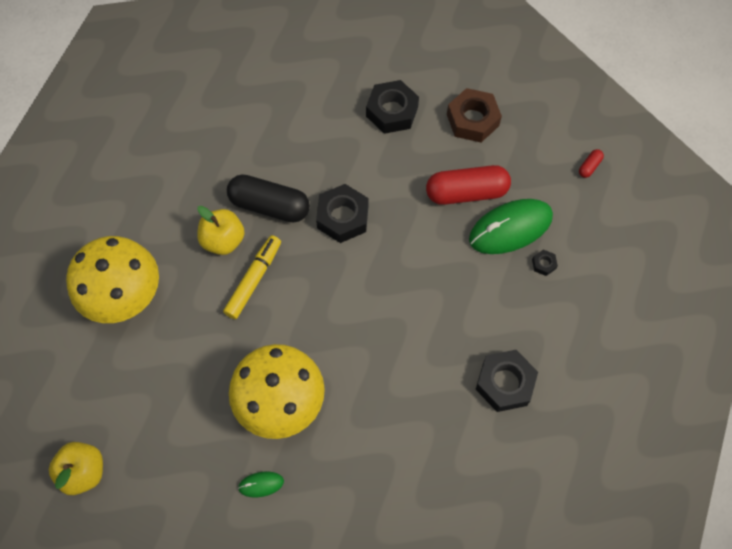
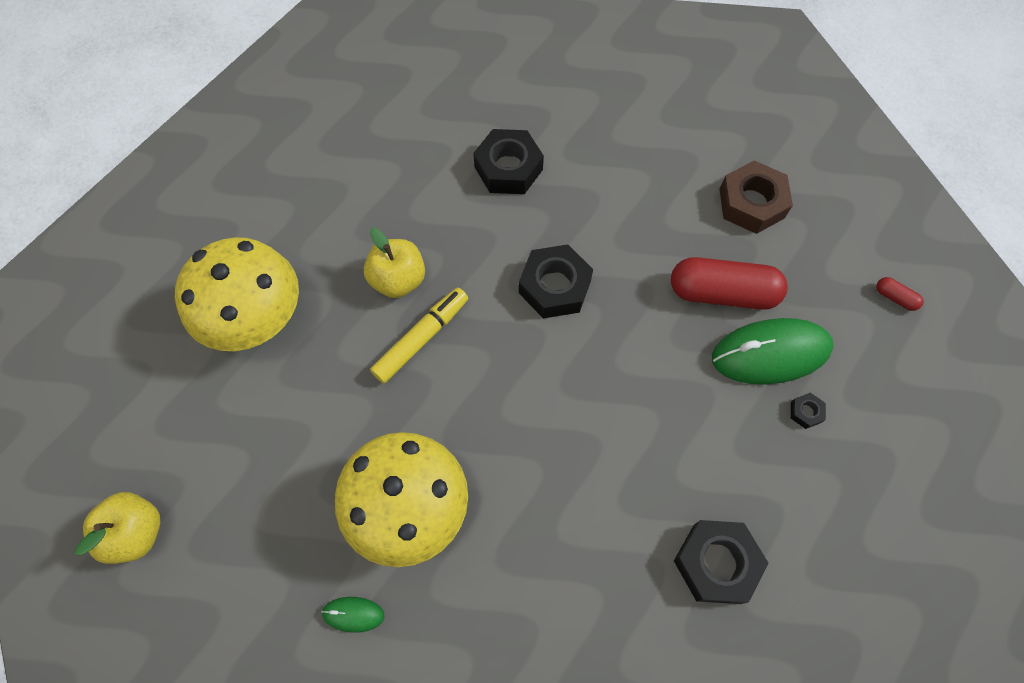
camera: 15 degrees right, 0 degrees up
black capsule [227,174,310,222] -> none
black nut [366,80,419,134] -> black nut moved to [473,129,544,194]
red capsule [579,149,604,178] -> red capsule turned 75 degrees clockwise [876,277,924,311]

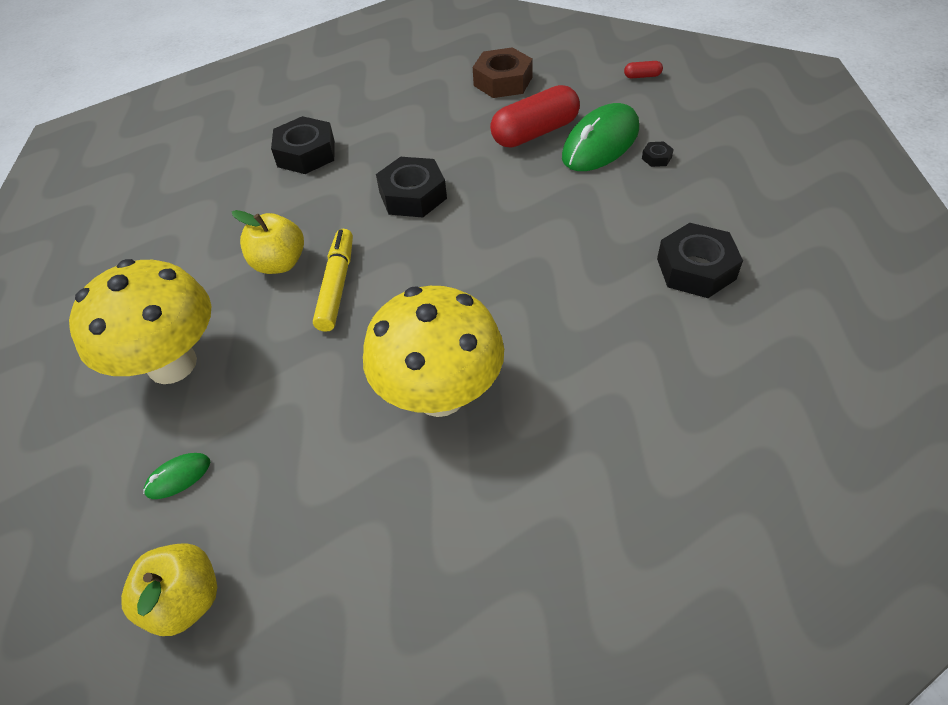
camera: 35 degrees left, 15 degrees down
green mouse [321,597,384,633] -> green mouse moved to [143,453,210,499]

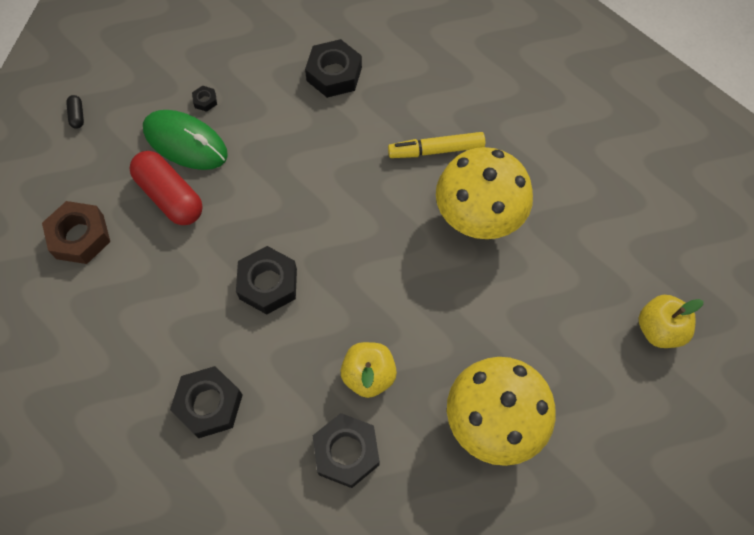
camera: 105 degrees left, 15 degrees up
green mouse [143,453,210,499] -> none
yellow marker [313,229,353,332] -> yellow marker moved to [388,132,485,158]
red capsule [624,61,663,78] -> black capsule [66,95,84,129]
none -> black nut [313,413,380,488]

